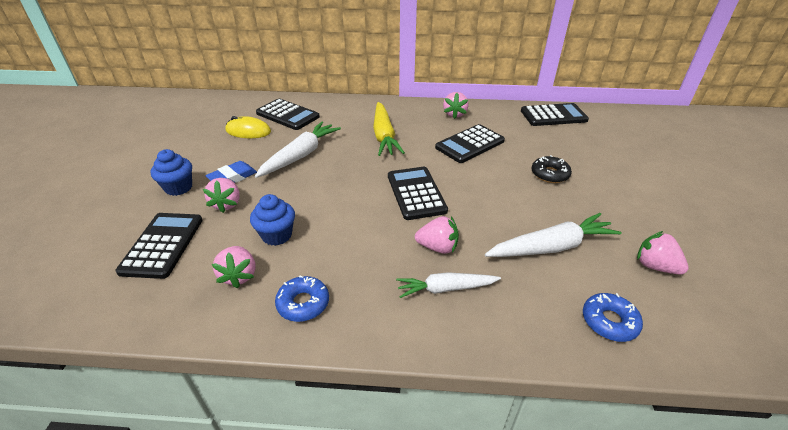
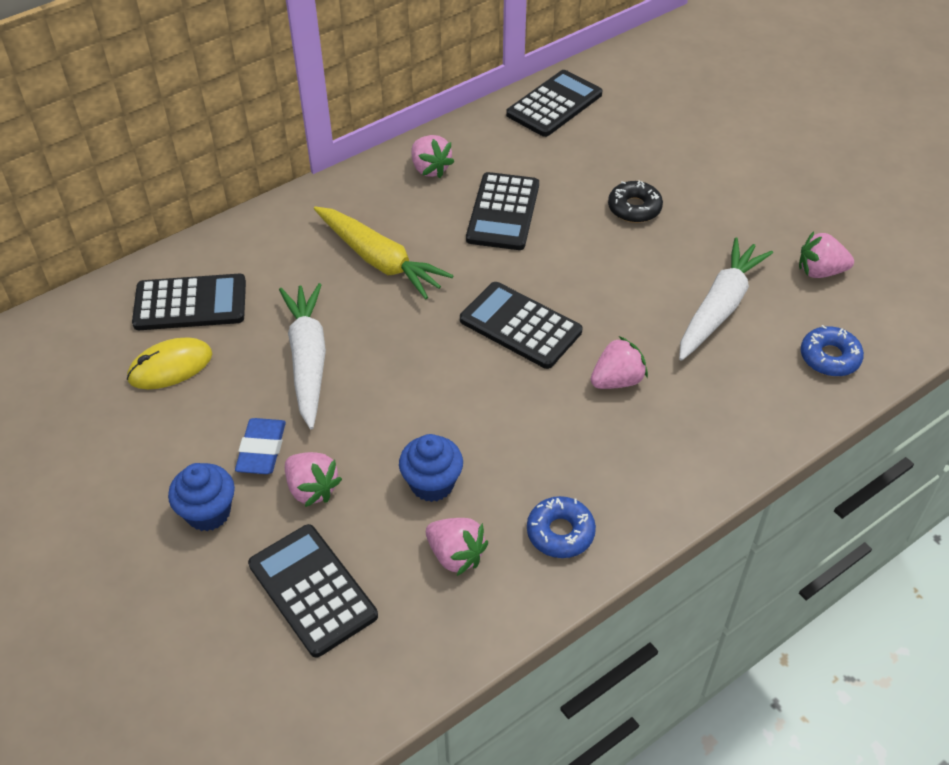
camera: 40 degrees left, 10 degrees up
white carrot [396,272,501,298] -> none

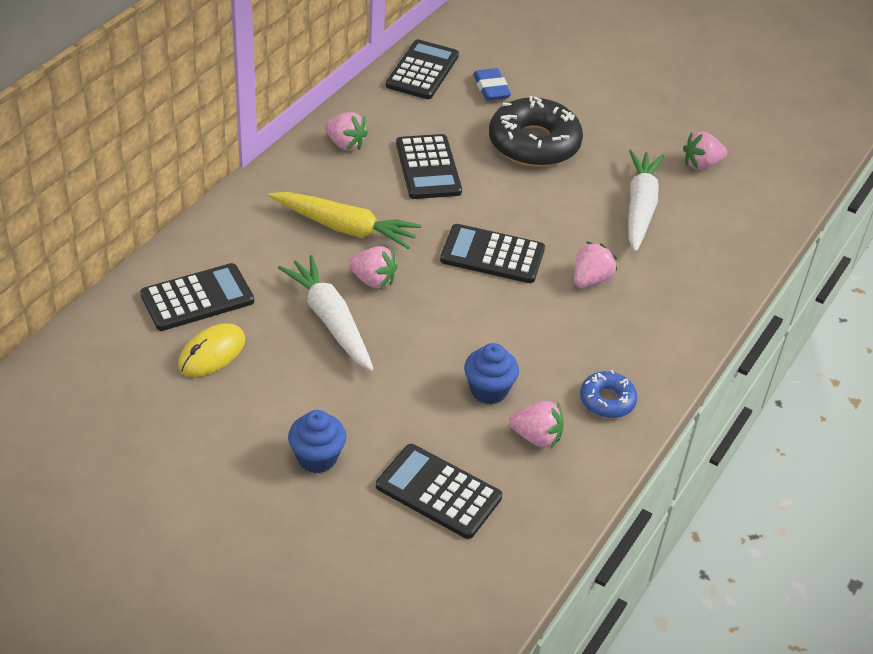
camera: 25 degrees left, 5 degrees down
blue eraser [235,418,286,474] -> blue eraser moved to [473,68,511,101]
pink strawberry [285,452,342,507] -> pink strawberry moved to [348,246,398,289]
black donut [608,181,663,223] -> black donut [489,96,583,167], size x1.97
blue donut [801,325,864,376] -> none

